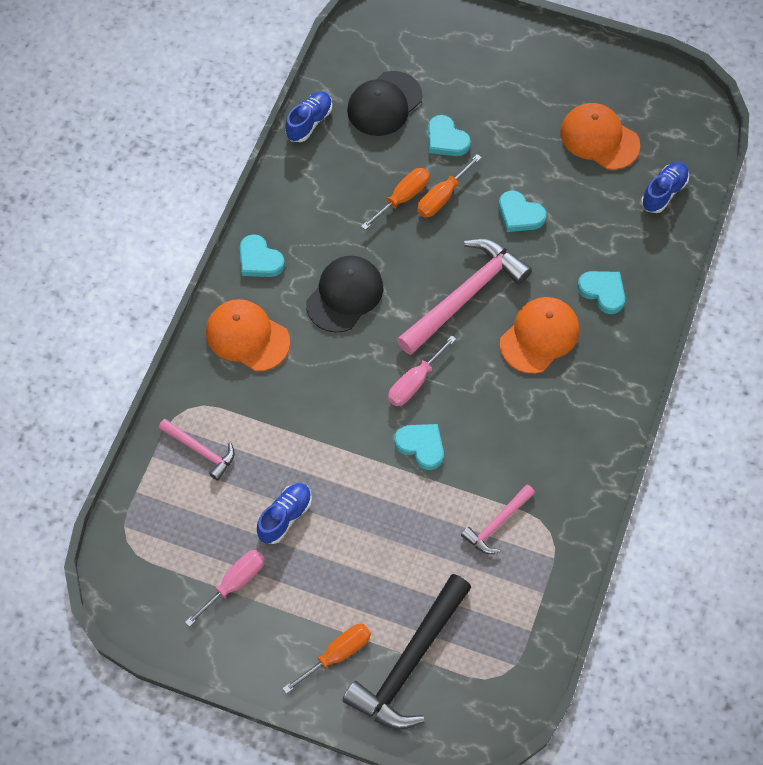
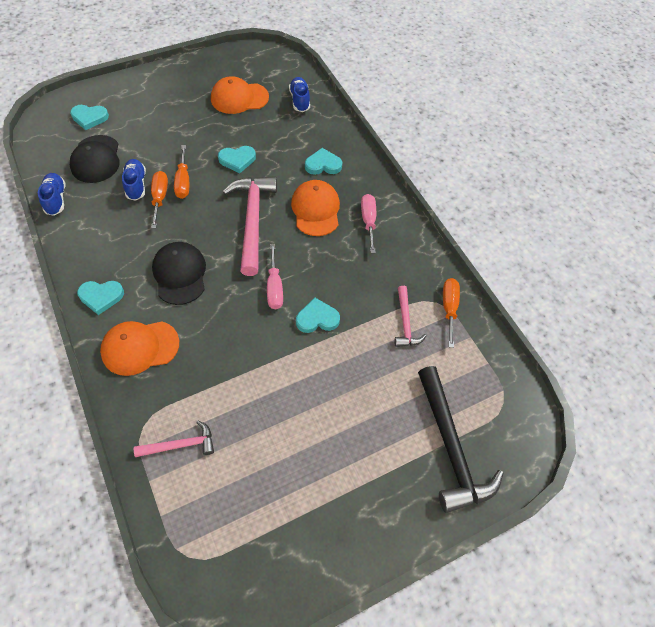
camera: 50 degrees left, 5 degrees down
pink screwdriver [185,550,265,627] -> pink screwdriver moved to [361,194,376,253]
blue shoe [257,483,312,544] -> blue shoe moved to [122,159,146,201]
orange screwdriver [282,624,371,694] -> orange screwdriver moved to [443,278,460,348]
turquoise heart [428,115,471,156] -> turquoise heart moved to [70,105,109,130]

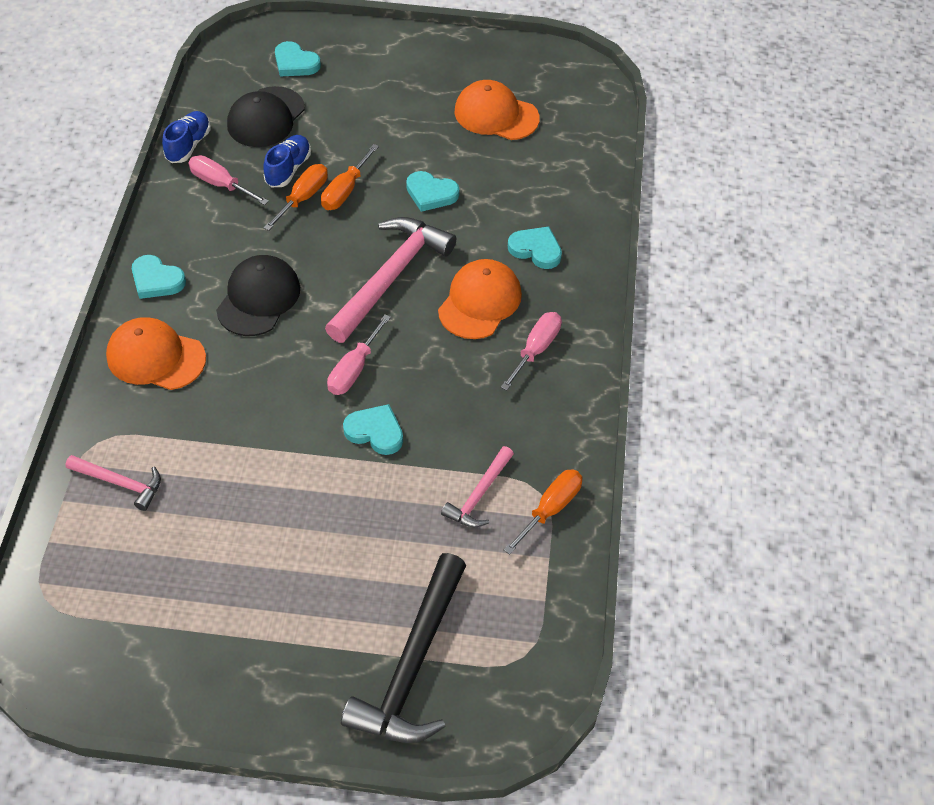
camera: 35 degrees right, 5 degrees down
blue shoe [289,77,310,112] -> none
none -> pink screwdriver [188,155,269,205]

